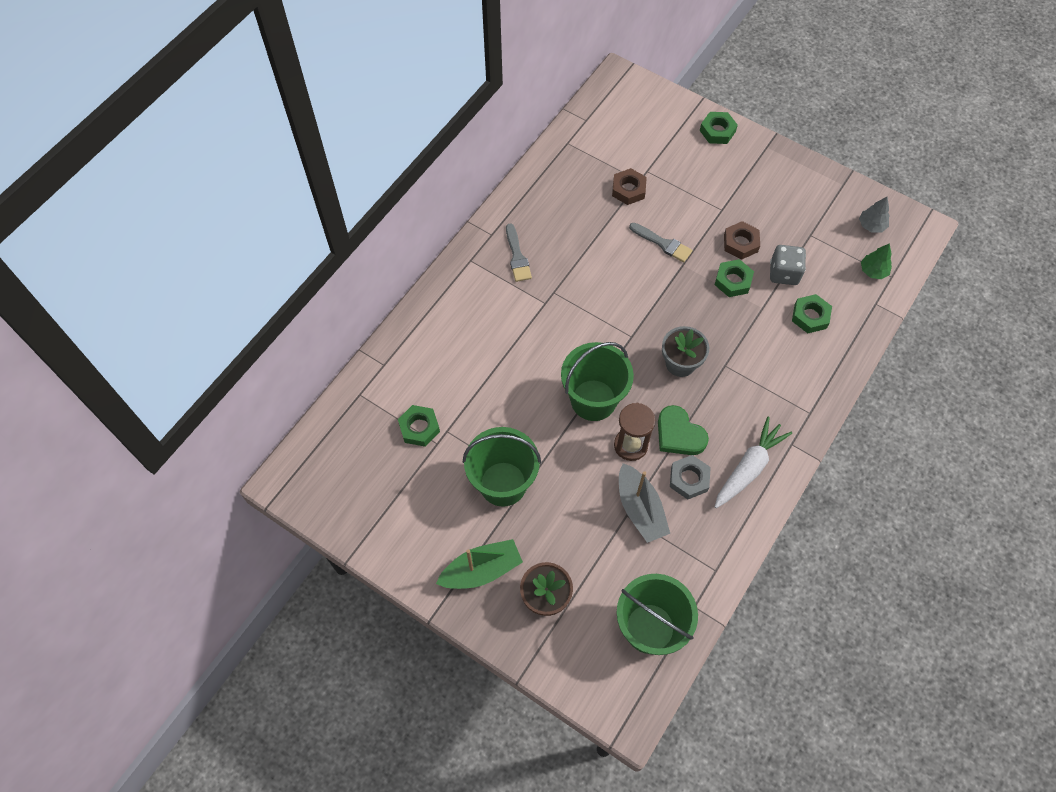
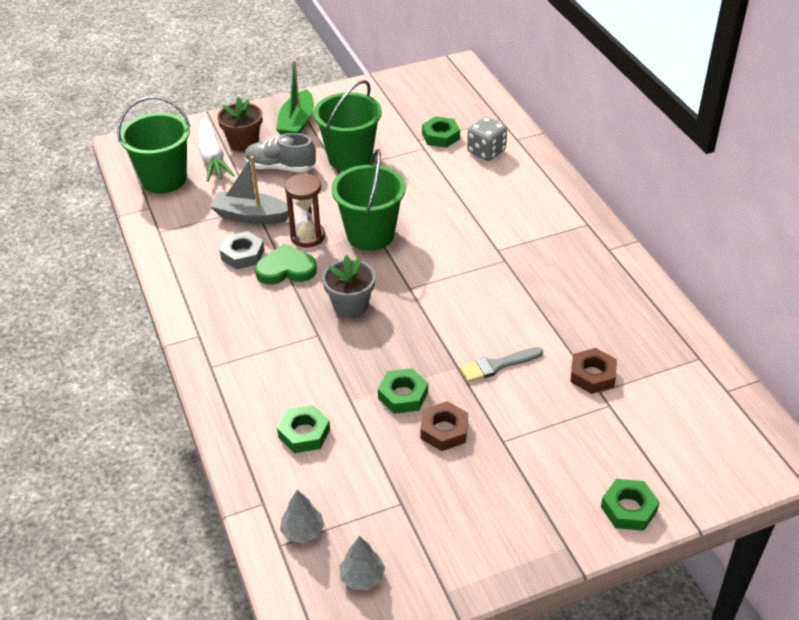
camera: 125 degrees right, 20 degrees down
grey brush [506,223,532,282] -> none
white carrot [715,417,792,508] -> white carrot moved to [199,118,235,182]
grey dice [770,245,806,285] -> grey dice moved to [467,117,507,161]
green tree [861,243,892,279] -> grey tree [280,490,324,543]
none -> grey shoe [245,133,316,172]

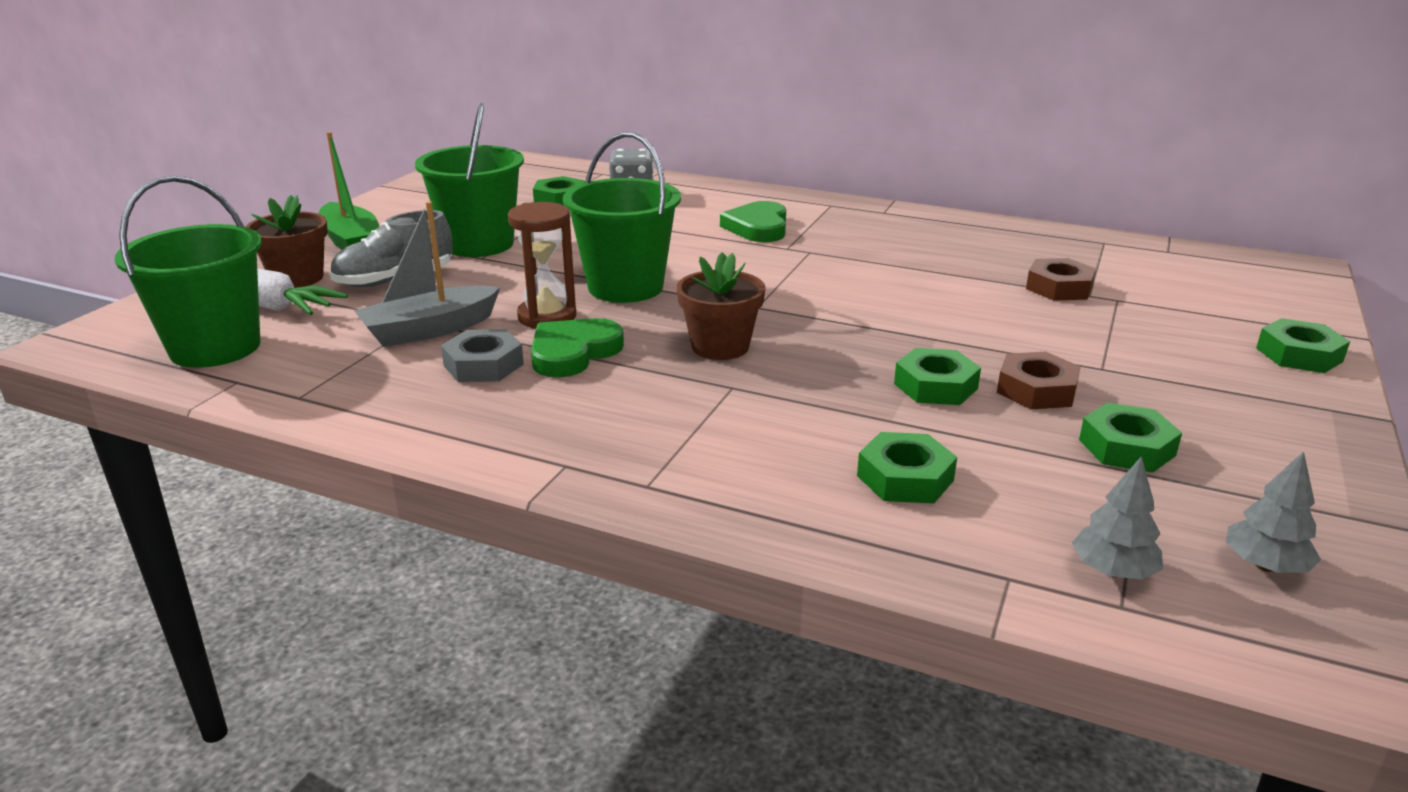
camera: 45 degrees left, 15 degrees down
grey flower pot [322,255,376,318] -> brown flower pot [677,252,765,360]
grey brush [459,347,543,382] -> none
none -> green heart [720,201,786,242]
none -> green nut [1079,403,1182,473]

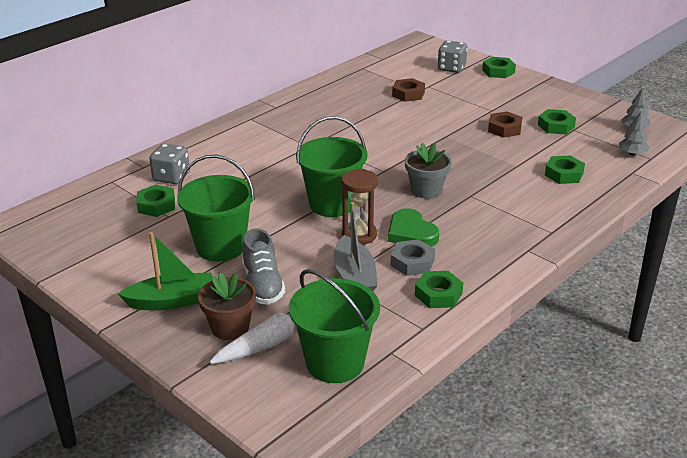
camera: 70 degrees left, 5 degrees up
brown flower pot [677,252,765,360] -> grey flower pot [405,143,451,199]
green heart [720,201,786,242] -> none
green nut [894,348,981,405] -> green nut moved to [415,271,463,308]
none -> grey dice [438,40,468,73]

